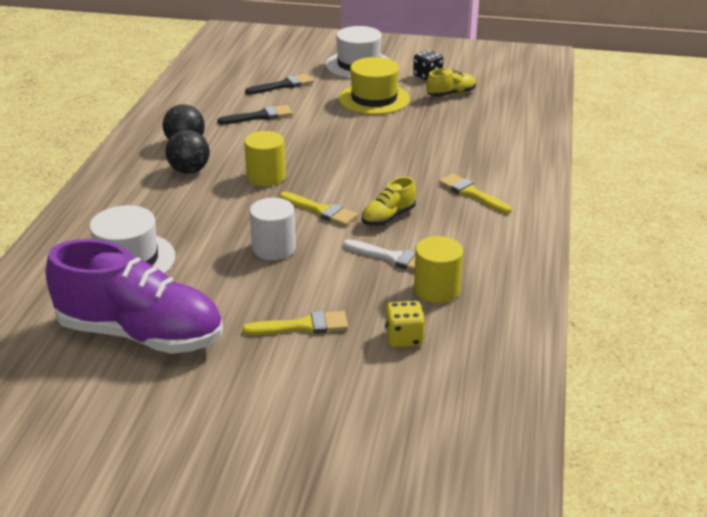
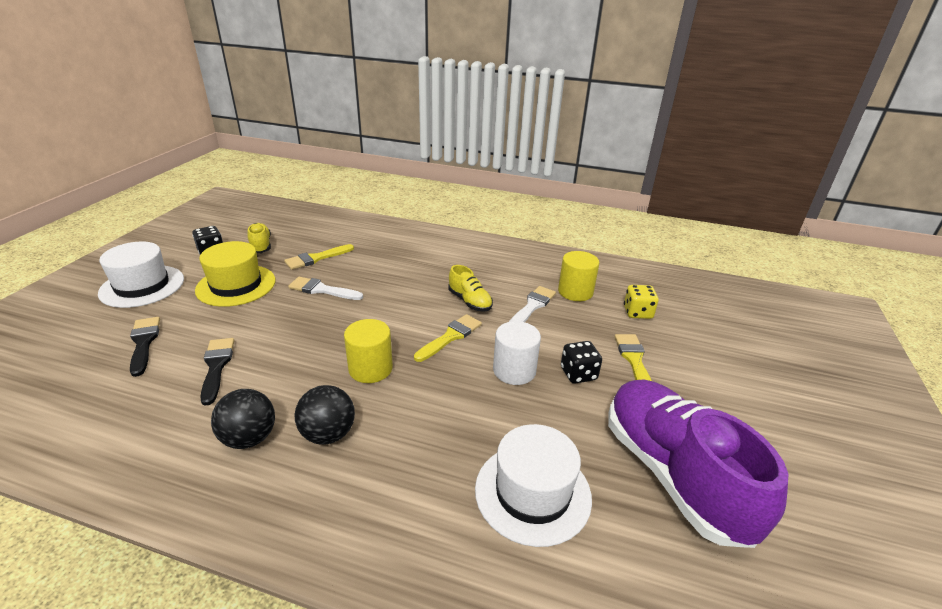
camera: 85 degrees left, 0 degrees up
purple shoe [46,239,223,354] -> purple shoe turned 45 degrees counterclockwise [608,379,789,548]
yellow brush [439,174,512,214] -> yellow brush moved to [284,244,354,270]
none -> white brush [288,277,363,300]
none -> black dice [561,341,602,384]

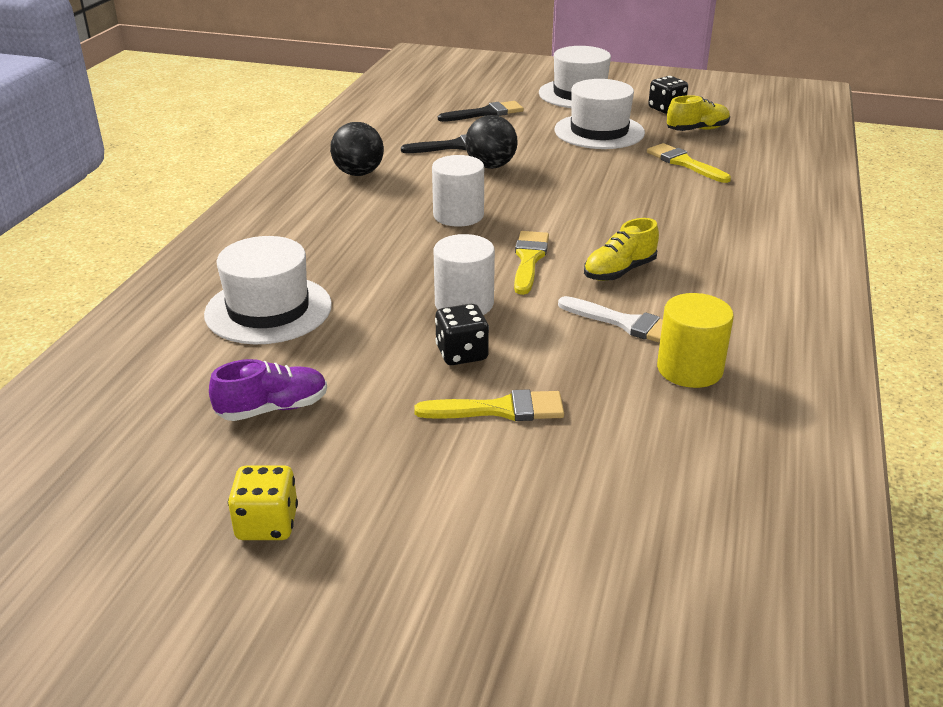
camera: 90 degrees right, 0 degrees up
yellow hat [195,241,276,307] -> white hat [554,79,645,149]
white brush [288,277,363,300] -> none
black ball [294,385,355,445] -> black ball moved to [465,115,518,169]
yellow cylinder [344,319,393,383] -> white cylinder [432,155,484,227]
yellow brush [414,314,482,362] -> yellow brush turned 120 degrees counterclockwise [514,231,549,295]
purple shoe [608,379,789,548] -> purple shoe [209,359,327,421], size x0.45
yellow dice [624,285,659,319] -> yellow dice moved to [228,465,298,540]

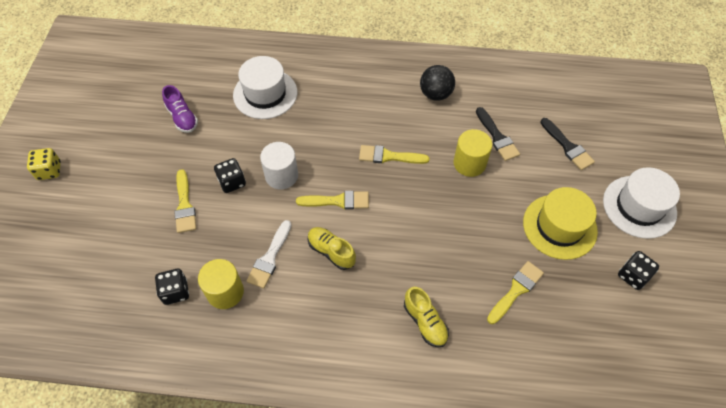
camera: 80 degrees right, 25 degrees up
yellow dice [228,465,298,540] -> yellow dice moved to [27,148,61,180]
white cylinder [432,155,484,227] -> yellow brush [359,145,430,164]
black ball [465,115,518,169] -> yellow cylinder [454,129,492,177]
white hat [554,79,645,149] -> yellow hat [523,187,598,260]
yellow shoe [667,95,730,131] -> yellow shoe moved to [404,287,449,347]
none -> black dice [155,269,189,305]

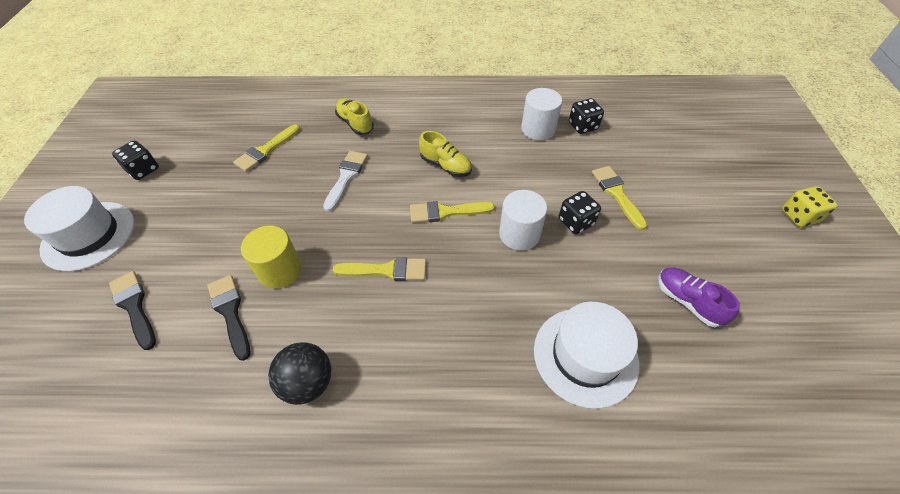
camera: 175 degrees right, 5 degrees down
yellow cylinder [198,259,244,309] -> white cylinder [521,88,562,141]
white brush [246,220,291,289] -> white brush moved to [323,151,368,212]
yellow hat [523,187,598,260] -> none

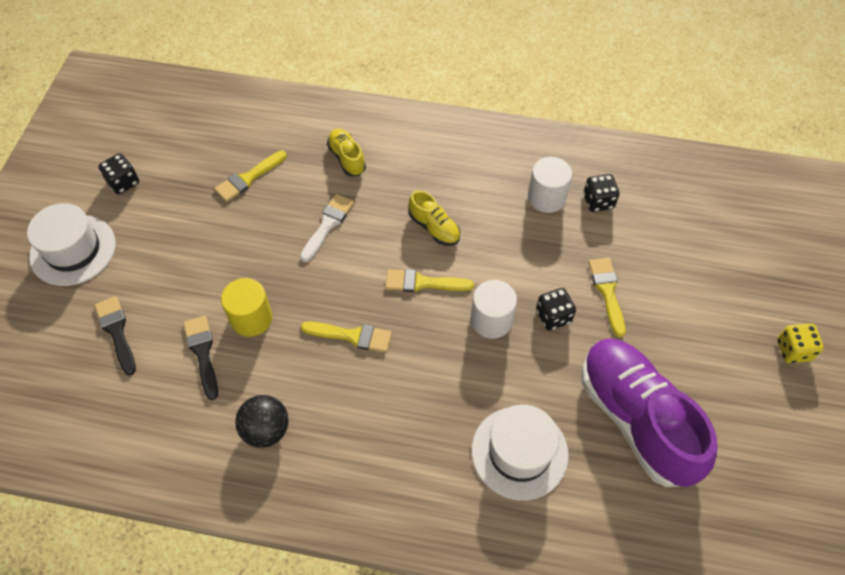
camera: 10 degrees right, 5 degrees up
purple shoe [658,268,740,327] -> purple shoe [582,339,717,487], size x2.23

